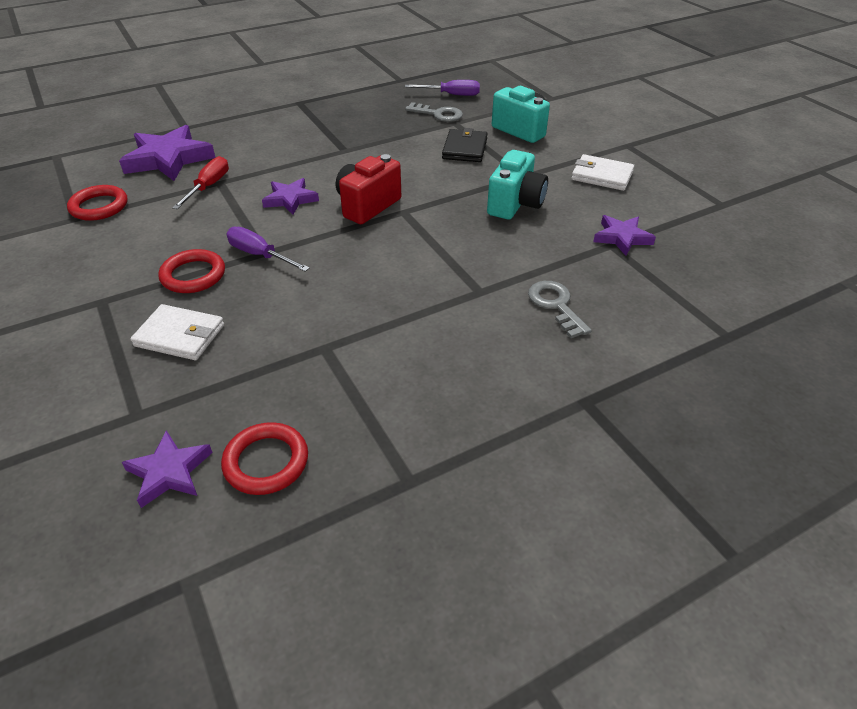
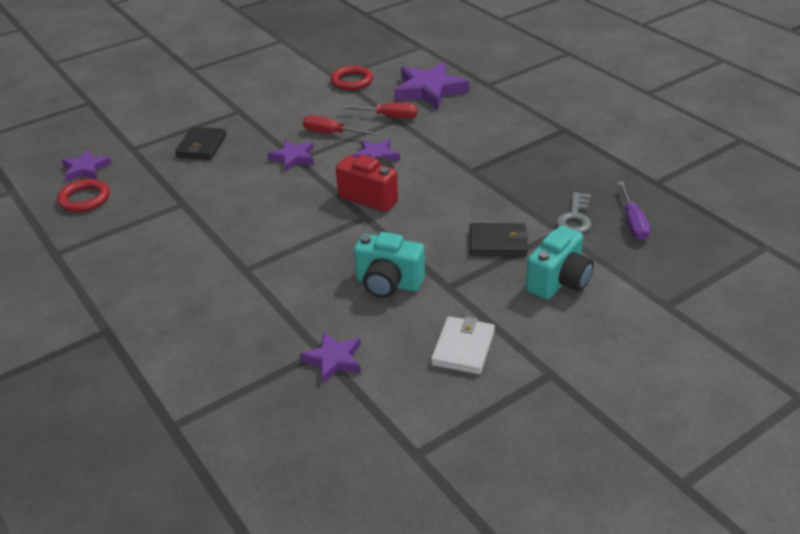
camera: 85 degrees right, 5 degrees down
white wallet [130,304,224,360] -> black wallet [175,127,227,160]
red ring [158,249,225,293] -> none
purple screwdriver [226,226,310,272] -> purple star [267,139,314,172]
grey key [528,281,592,338] -> none
none -> red screwdriver [303,115,378,136]

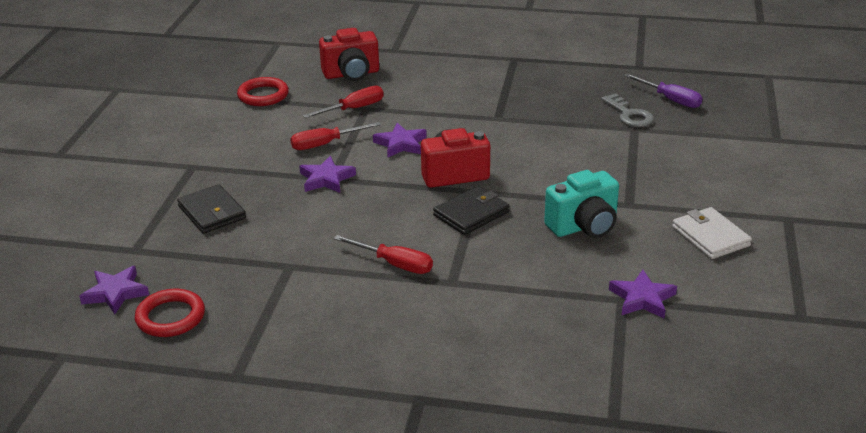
camera: 45 degrees left, 5 degrees down
purple star [394,62,469,110] -> red camera [319,28,379,81]
black wallet [470,223,529,256] -> black wallet moved to [433,186,509,235]
turquoise camera [525,226,594,300] -> none
none -> red screwdriver [334,235,433,274]

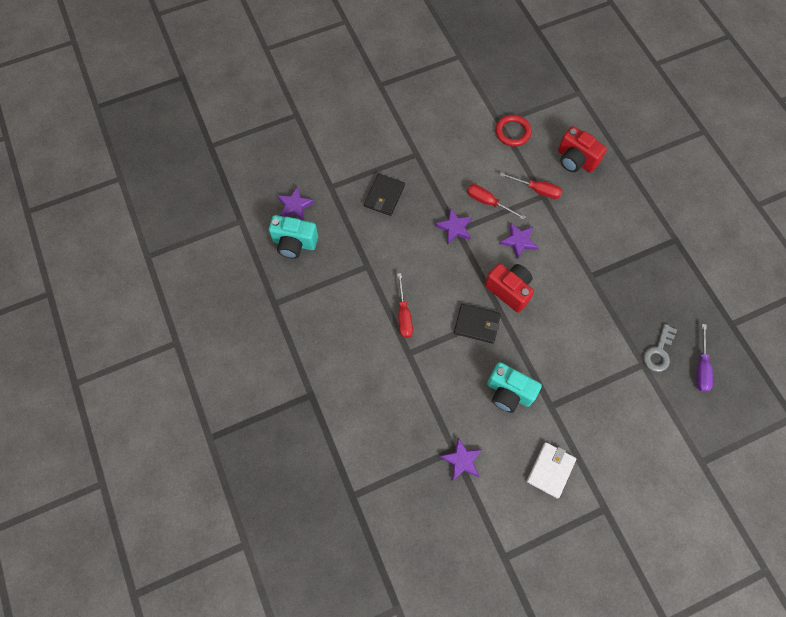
camera: 55 degrees right, 35 degrees up
red ring [135,289,205,337] -> turquoise camera [269,215,318,259]

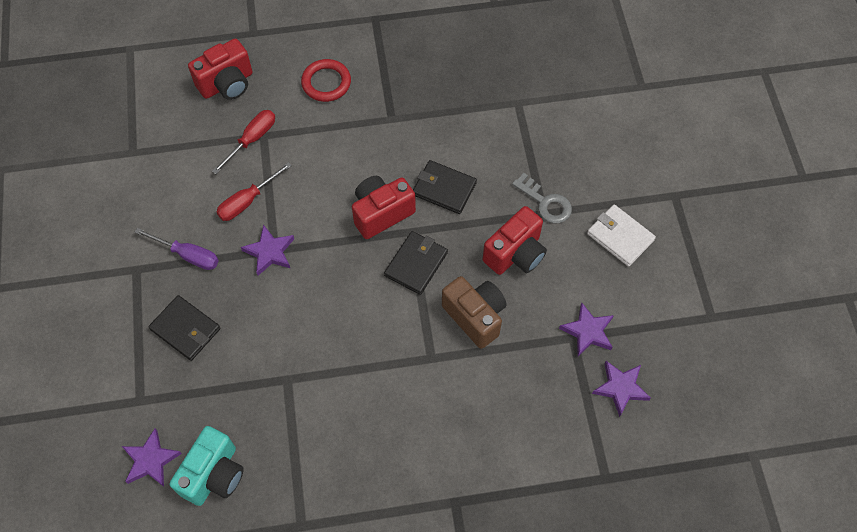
camera: 75 degrees left, 5 degrees down
red screwdriver [397,273,413,338] -> none
turquoise camera [487,362,542,413] -> red camera [483,206,547,275]
red ring [495,115,532,146] -> red ring moved to [301,59,351,102]
purple star [500,223,539,259] -> purple star moved to [592,361,651,417]
grey key [643,324,677,372] -> grey key moved to [512,173,572,223]
purple screwdriver [696,324,713,392] -> purple screwdriver moved to [134,228,219,270]
none -> black wallet [413,160,477,214]
none -> brown camera [442,276,507,349]

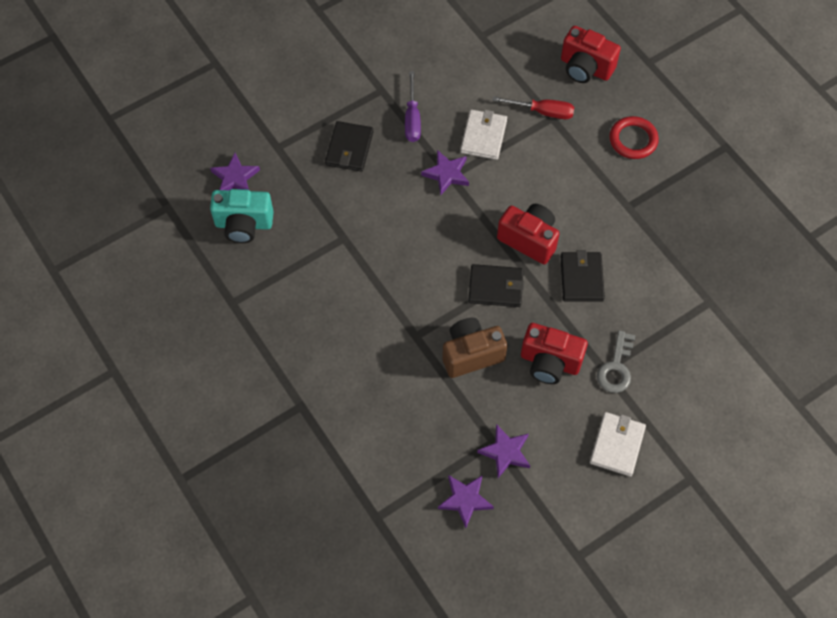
camera: 65 degrees right, 0 degrees up
red screwdriver [217,162,292,221] -> white wallet [460,110,507,160]
brown camera [442,276,507,349] -> brown camera turned 135 degrees counterclockwise [442,318,508,378]

